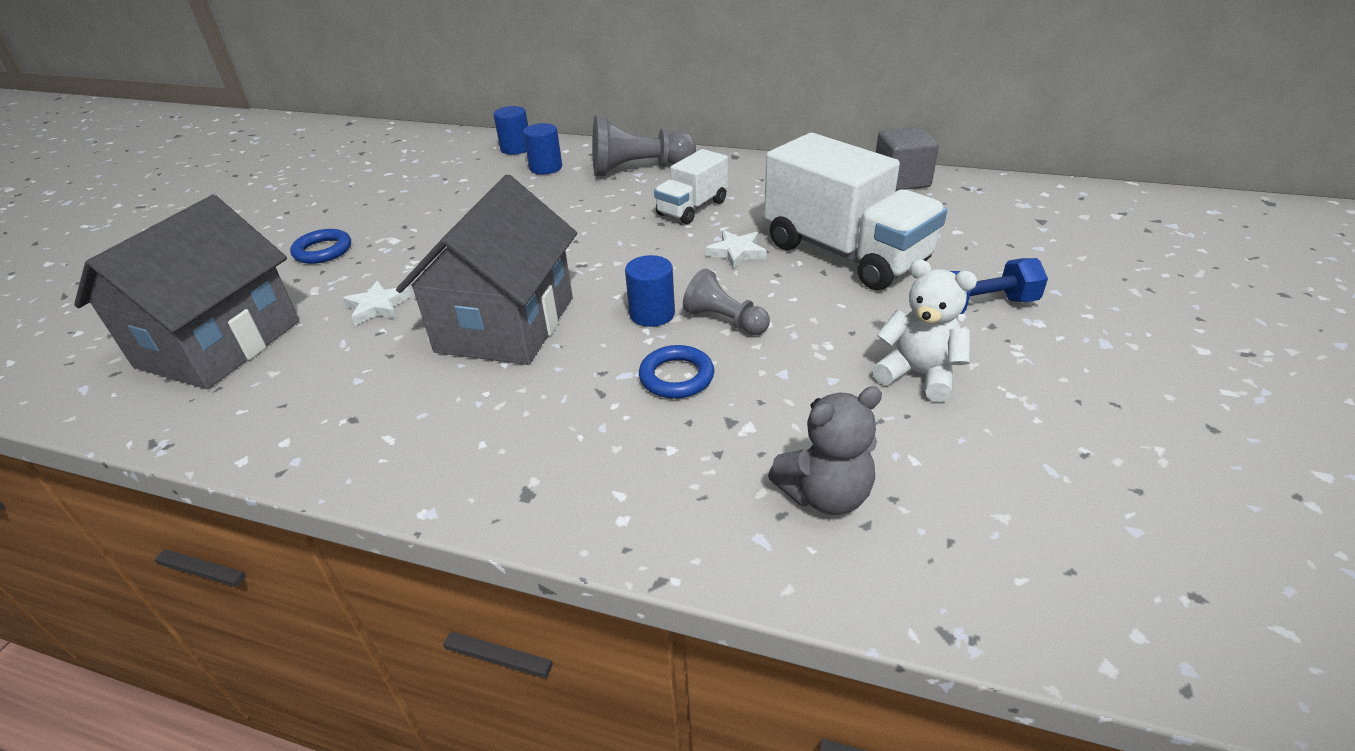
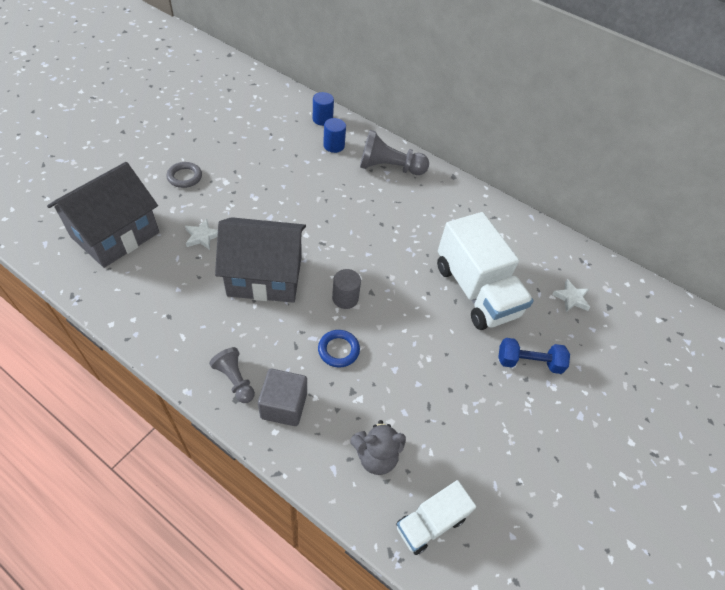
camera: 10 degrees right, 15 degrees up
blue ring [290,229,351,264] -> grey ring [166,162,202,188]
grey house [396,175,577,365] -> grey house turned 60 degrees clockwise [215,217,306,303]
blue cylinder [625,255,675,327] -> grey cylinder [332,269,361,309]
white truck [654,149,728,224] -> white truck moved to [396,480,476,555]
grey pawn [683,268,770,335] -> grey pawn moved to [209,347,255,403]
white star [706,230,767,269] -> white star moved to [552,279,591,312]
white teddy bear [872,260,977,402] -> none
grey cube [876,127,939,191] -> grey cube moved to [258,369,307,426]

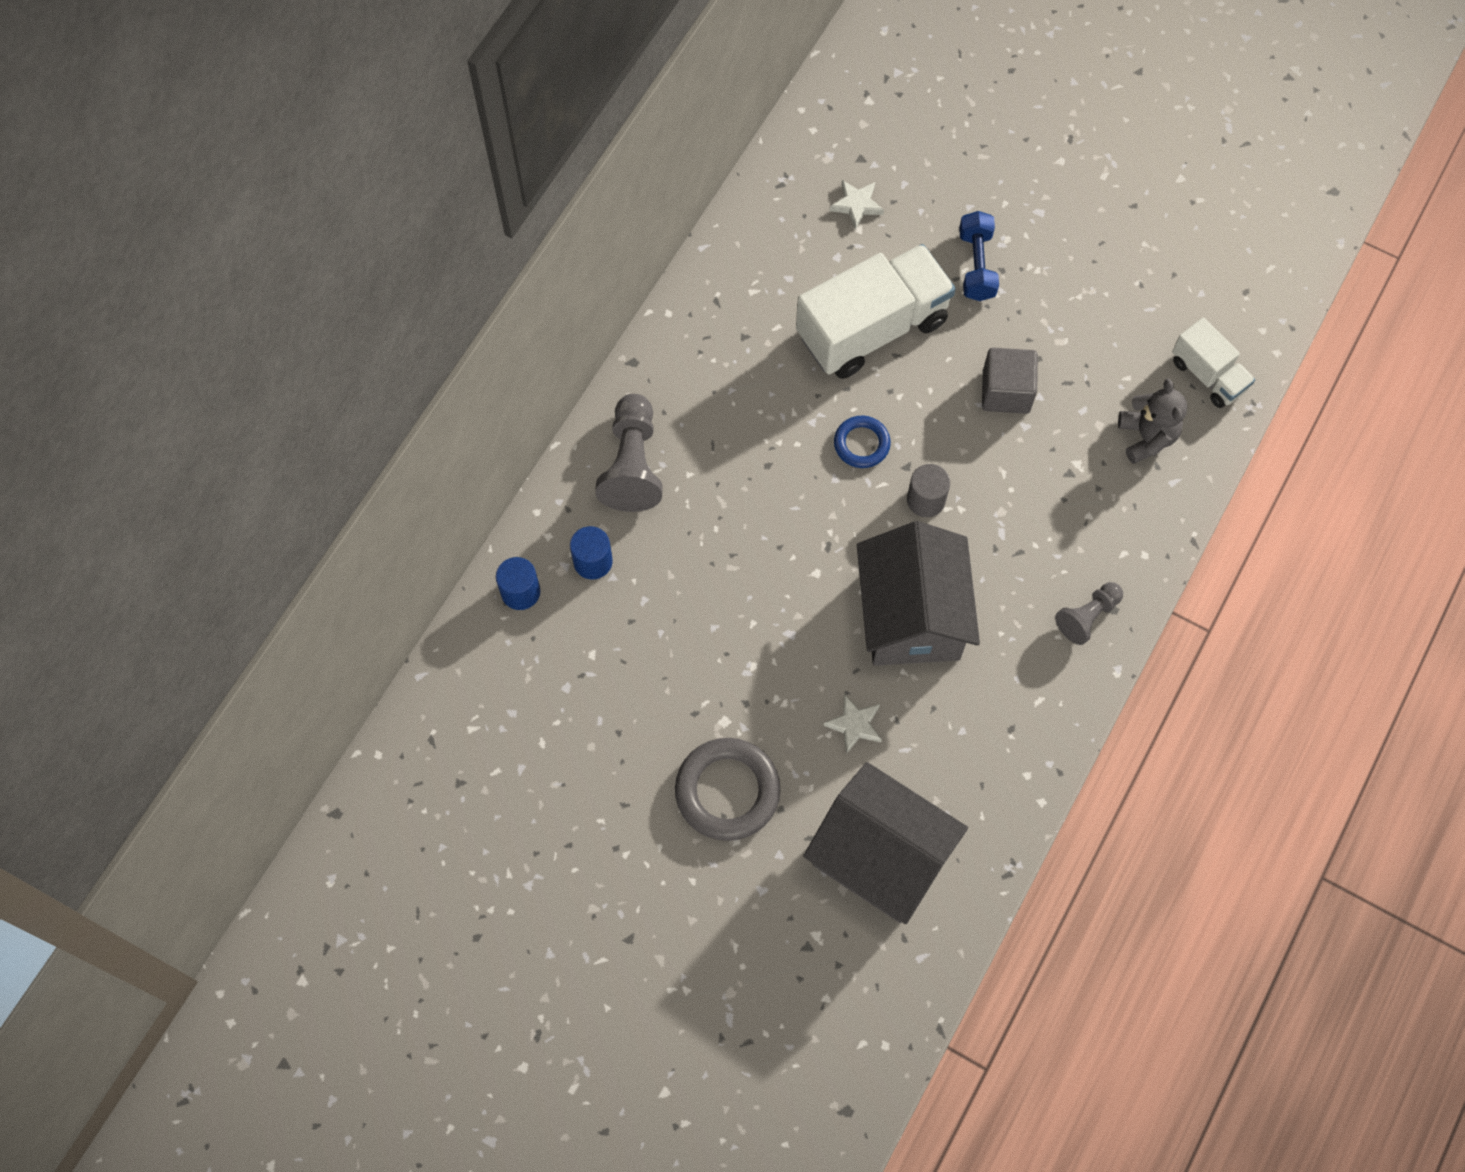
camera: 90 degrees left, 15 degrees up
grey ring [166,162,202,188] -> grey ring [675,738,781,841], size x1.73
grey cube [258,369,307,426] -> grey cube moved to [982,348,1038,414]
blue ring [318,330,360,368] -> blue ring moved to [834,416,891,468]

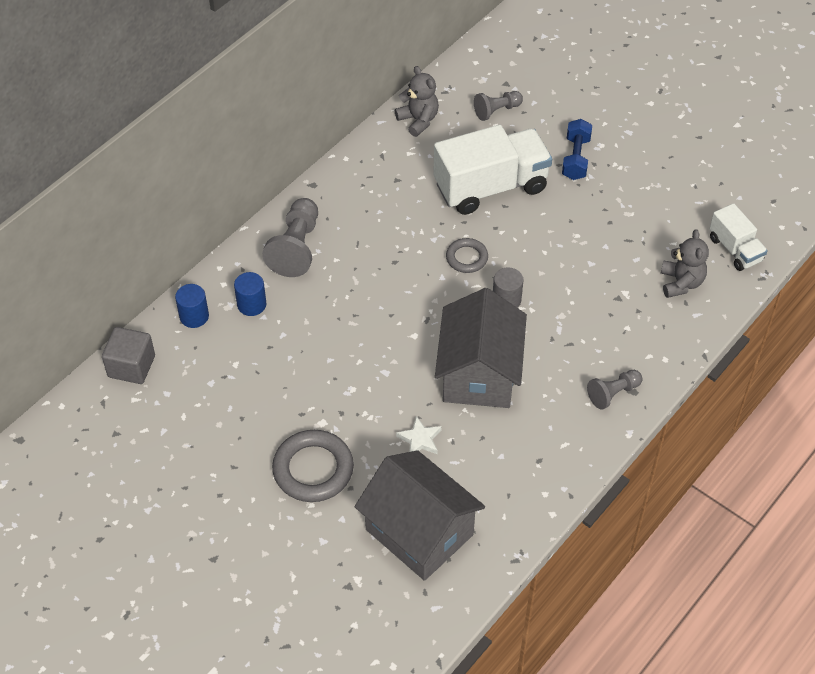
camera: 10 degrees right, 15 degrees down
white star [830,180,884,230] -> grey pawn [474,91,523,121]
blue ring [834,416,891,468] -> grey ring [446,238,488,273]
grey cube [982,348,1038,414] -> grey cube moved to [102,327,155,384]
none -> grey teddy bear [395,66,439,137]

